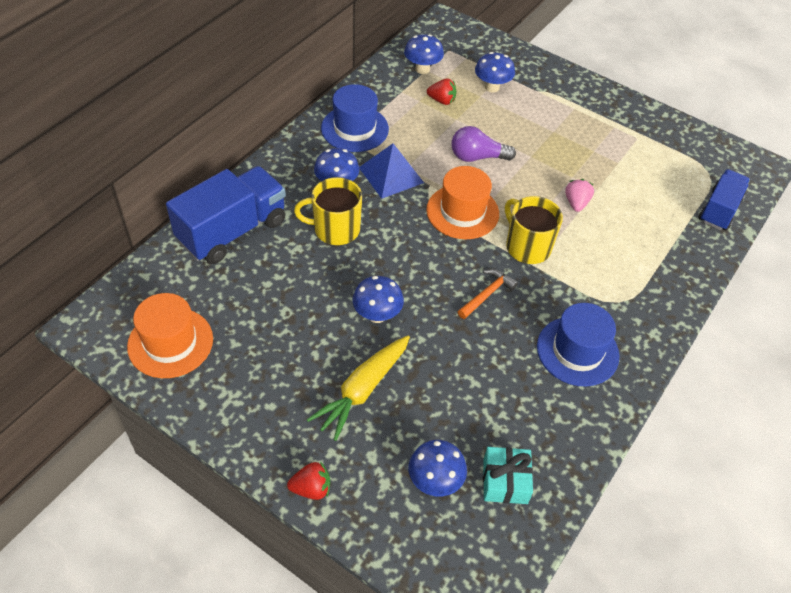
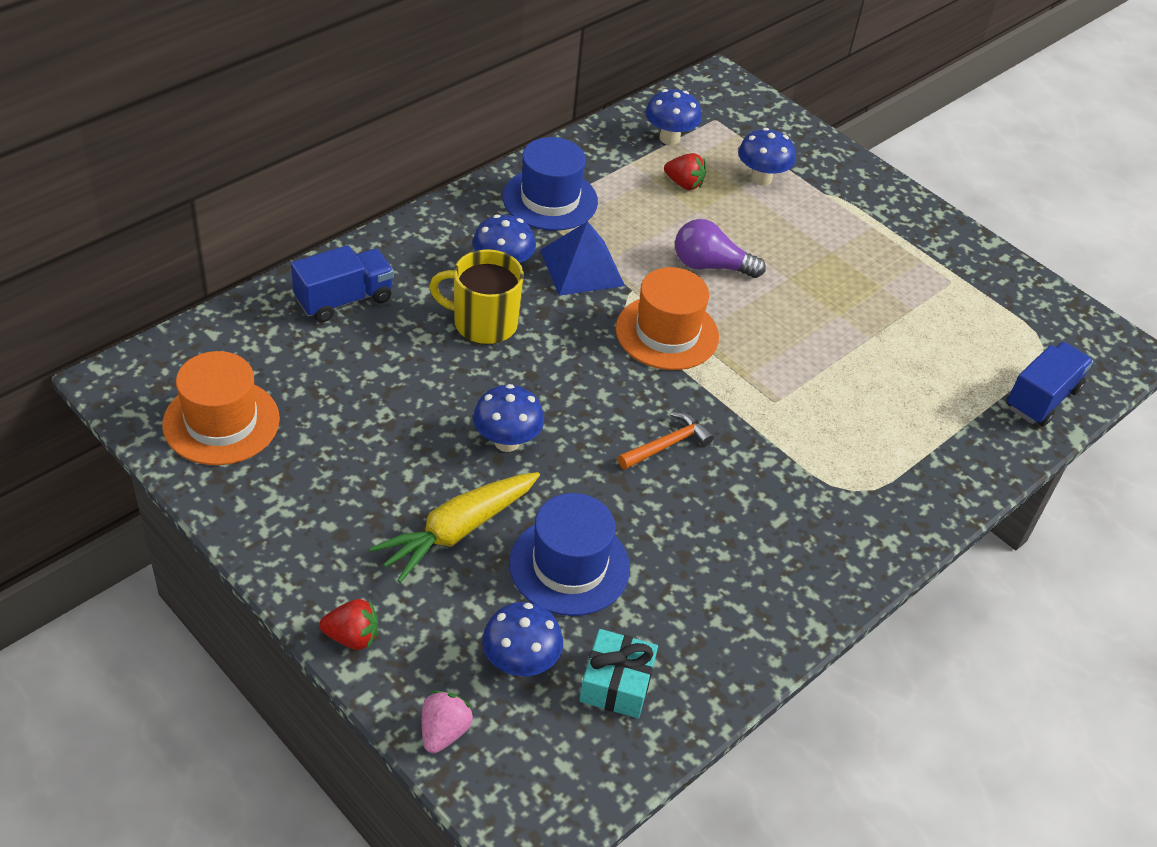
camera: 10 degrees right, 5 degrees down
blue truck [166,166,286,264] -> blue truck [291,245,394,322], size x0.63
yellow mug [505,196,563,264] -> none
blue hat [537,303,619,387] -> blue hat moved to [509,493,630,616]
pink strawberry [565,179,594,212] -> pink strawberry moved to [422,691,474,753]

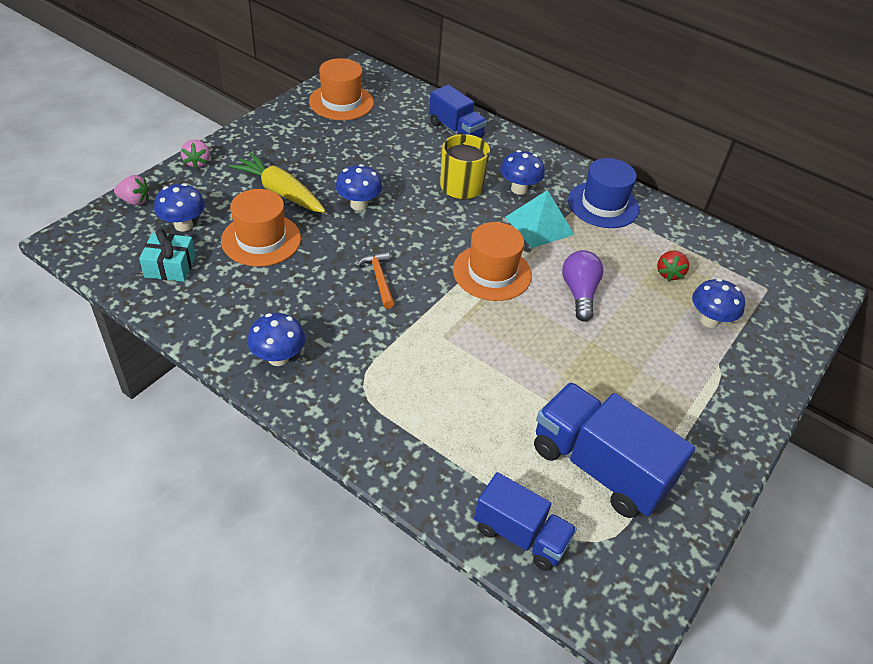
camera: 80 degrees right, 0 degrees up
red strawberry [319,599,378,650] -> pink strawberry [181,139,210,169]
blue hat [509,493,630,616] -> orange hat [221,189,301,267]
blue pyramid [540,221,625,296] -> turquoise pyramid [505,190,575,248]
orange hammer [618,412,714,470] -> orange hammer turned 150 degrees counterclockwise [355,251,395,309]
blue mushroom [646,89,702,145] -> blue mushroom moved to [247,313,305,366]
none -> blue truck [534,382,695,518]

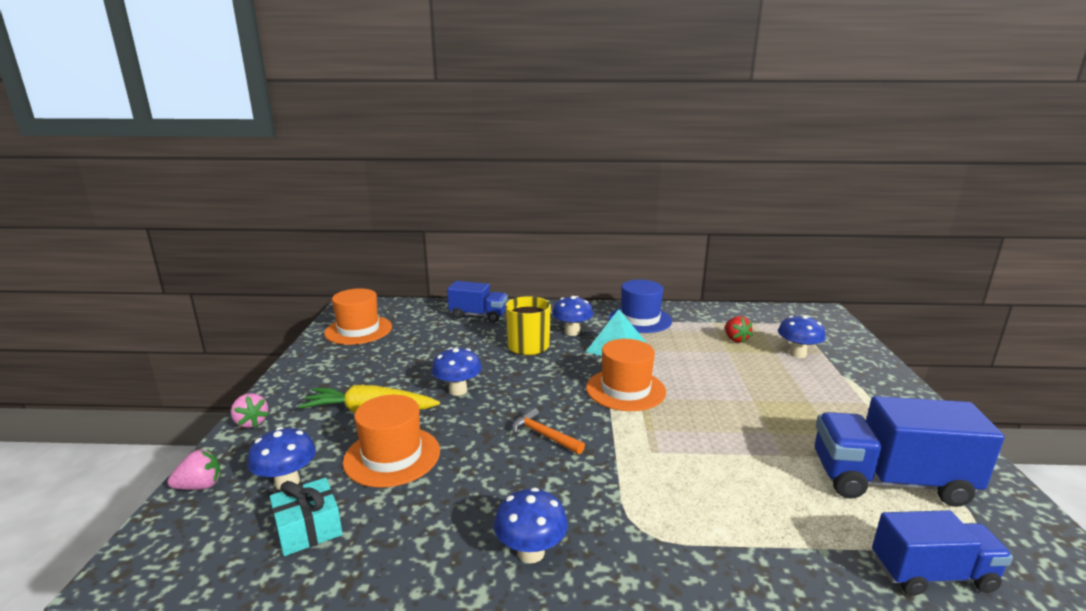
camera: 30 degrees left, 25 degrees down
purple light bulb [562,250,604,322] -> none

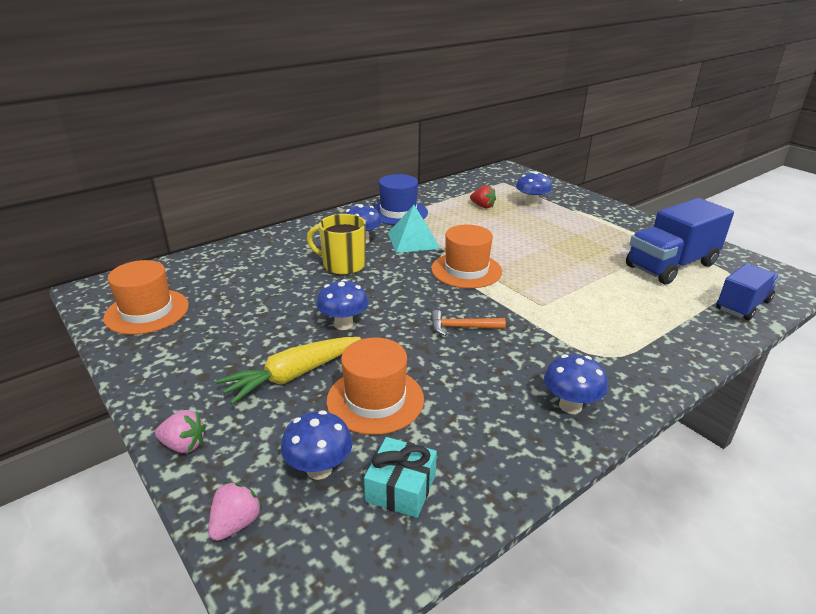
camera: 40 degrees left, 10 degrees up
blue truck [447,281,508,323] -> none

